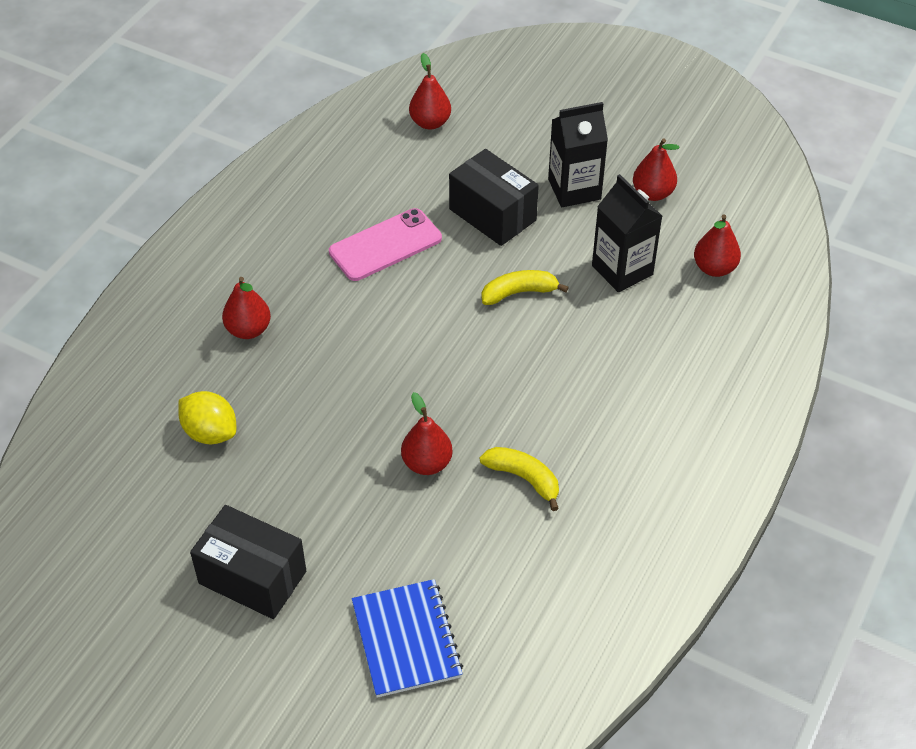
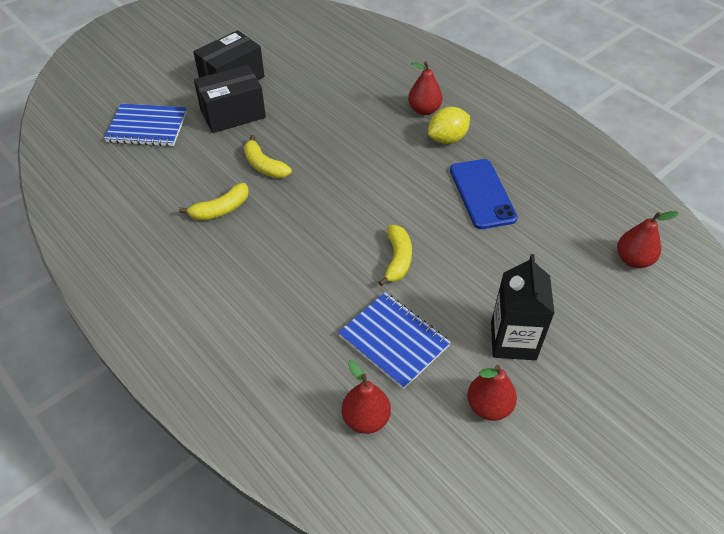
camera: 110 degrees right, 0 degrees up
yellow lemon [178,391,236,444] -> yellow lemon moved to [428,107,470,144]
pink phone [329,208,442,281] -> blue phone [450,159,518,229]
red pear [401,392,453,475] -> yellow banana [244,135,292,178]
black box [449,149,539,246] -> black box moved to [194,65,266,133]
black carton [592,174,662,292] -> blue notebook [338,292,451,389]

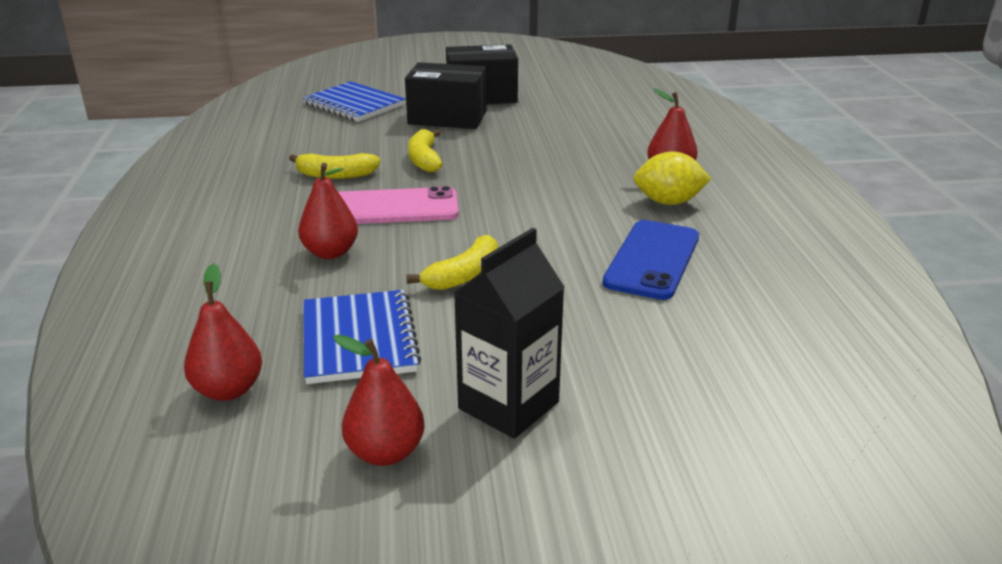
camera: 35 degrees right, 20 degrees down
red pear [617,211,679,268] -> red pear moved to [298,163,358,259]
none -> pink phone [338,186,459,224]

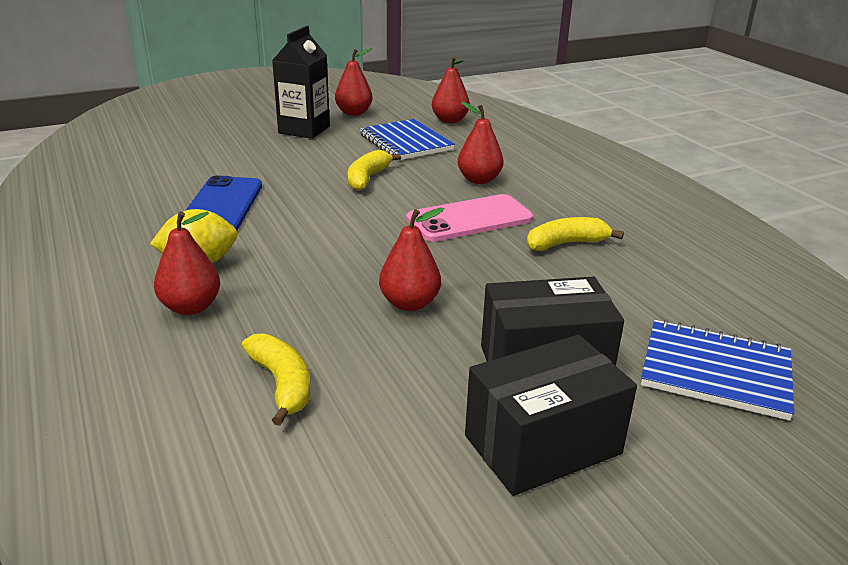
camera: 160 degrees right, 0 degrees up
yellow banana [408,129,443,173] -> yellow banana moved to [242,333,310,426]
none -> red pear [379,207,444,311]

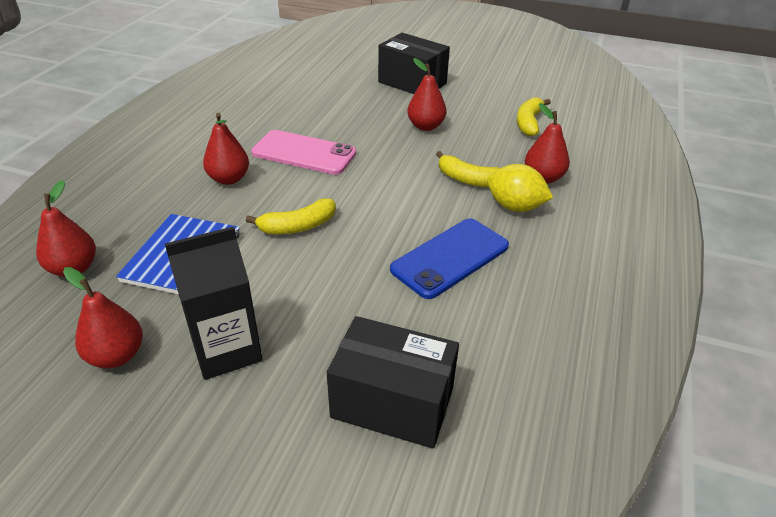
camera: 135 degrees left, 10 degrees up
black box [465,335,637,496] -> black box moved to [327,316,459,449]
yellow banana [527,217,624,251] -> yellow banana moved to [436,151,500,187]
blue notebook [641,319,794,421] -> none

